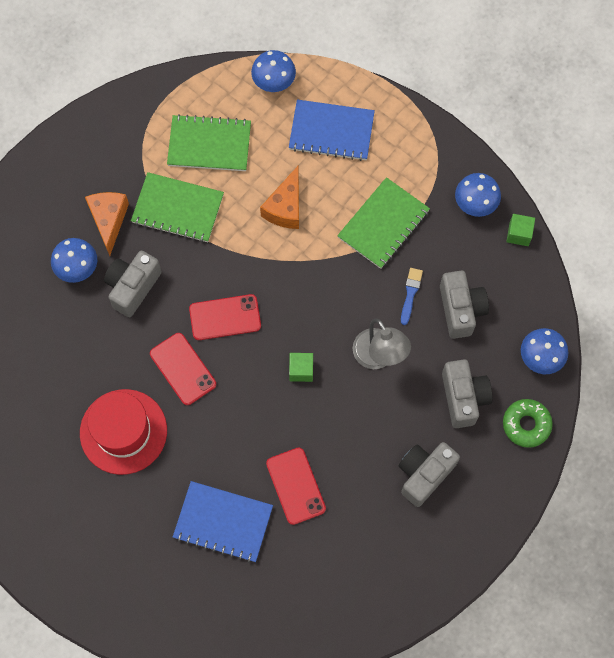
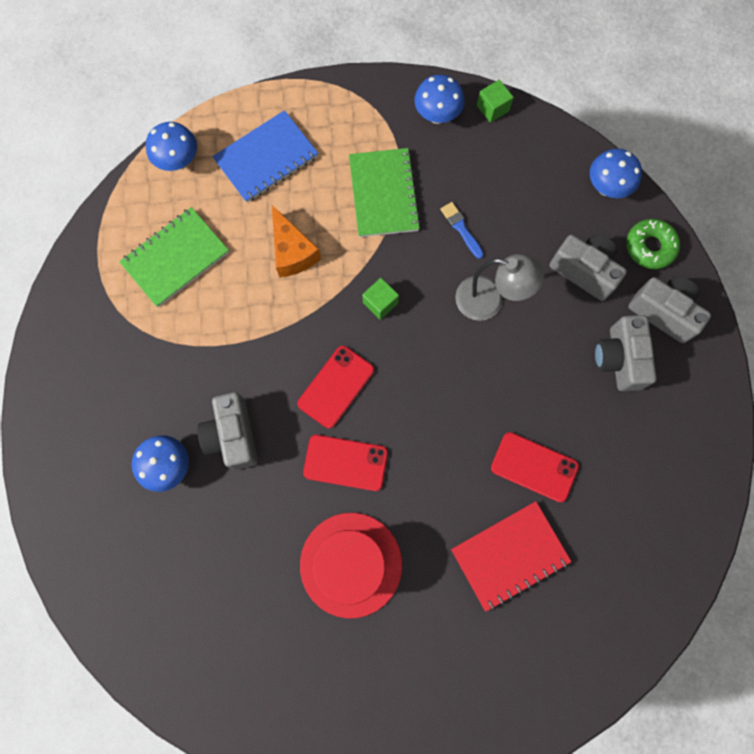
camera: 45 degrees left, 5 degrees up
orange cheese [85,192,129,256] -> none
green notebook [131,172,224,242] -> none
blue notebook [173,481,273,563] -> red notebook [451,501,572,612]
green cube [289,353,313,382] -> green cube moved to [362,278,399,320]
grey camera [440,271,489,339] -> grey camera moved to [628,276,711,343]

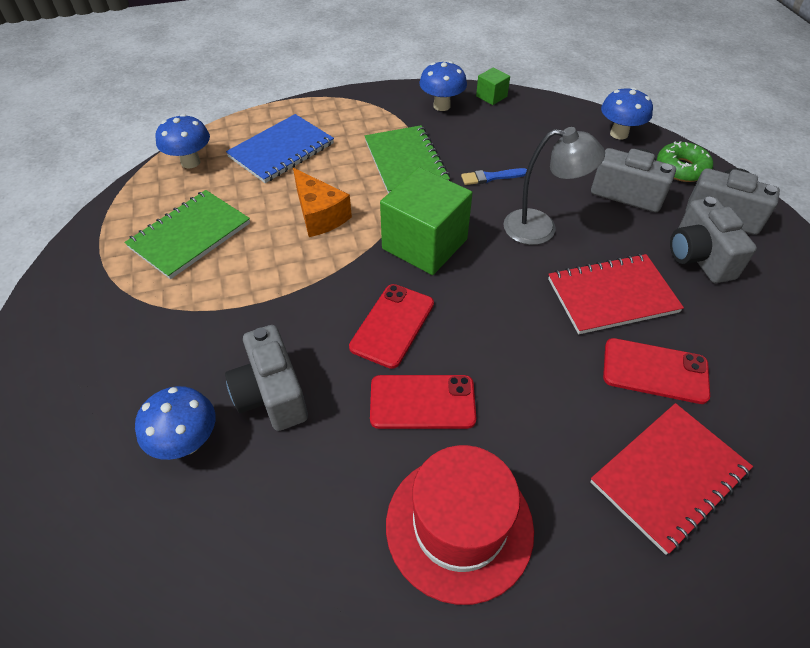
camera: 10 degrees left, 25 degrees down
green cube [362,278,399,320] -> green cube [380,167,473,275], size x2.19
blue brush [440,202,484,259] -> blue brush turned 60 degrees counterclockwise [461,168,527,185]
none -> red notebook [548,254,684,334]

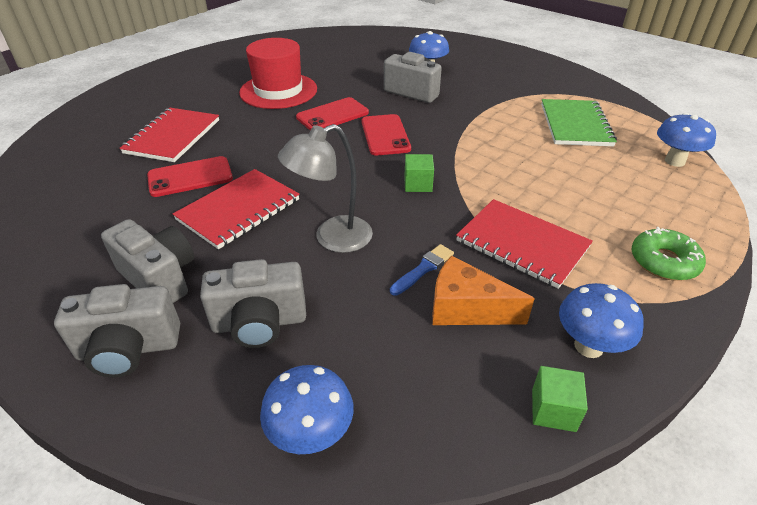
camera: 145 degrees right, 10 degrees down
blue notebook [226,114,334,183] -> none
orange cheese [293,168,352,237] -> orange cheese moved to [432,256,535,325]
green notebook [365,125,450,194] -> red notebook [456,199,593,289]
green cube [380,167,473,275] -> green cube [404,154,434,192], size x0.46
green donut [657,141,713,182] -> green donut moved to [632,227,706,281]

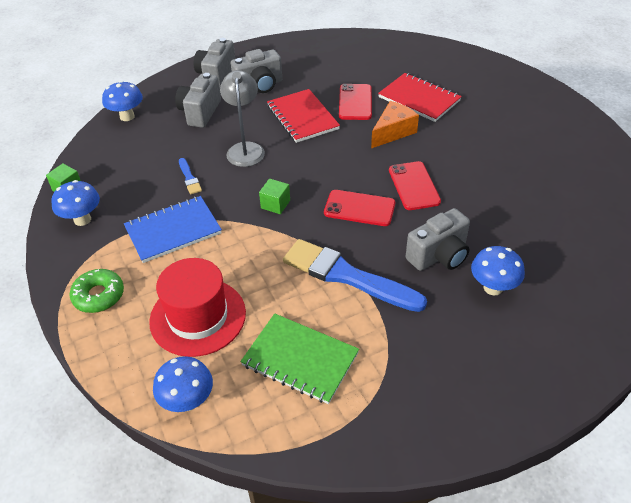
camera: 115 degrees right, 5 degrees up
red hat [239,38,317,109] -> red hat moved to [149,258,246,357]
orange cheese [432,256,535,325] -> orange cheese moved to [371,101,419,149]
red notebook [456,199,593,289] -> blue notebook [124,196,222,263]
none -> blue brush [283,239,427,312]

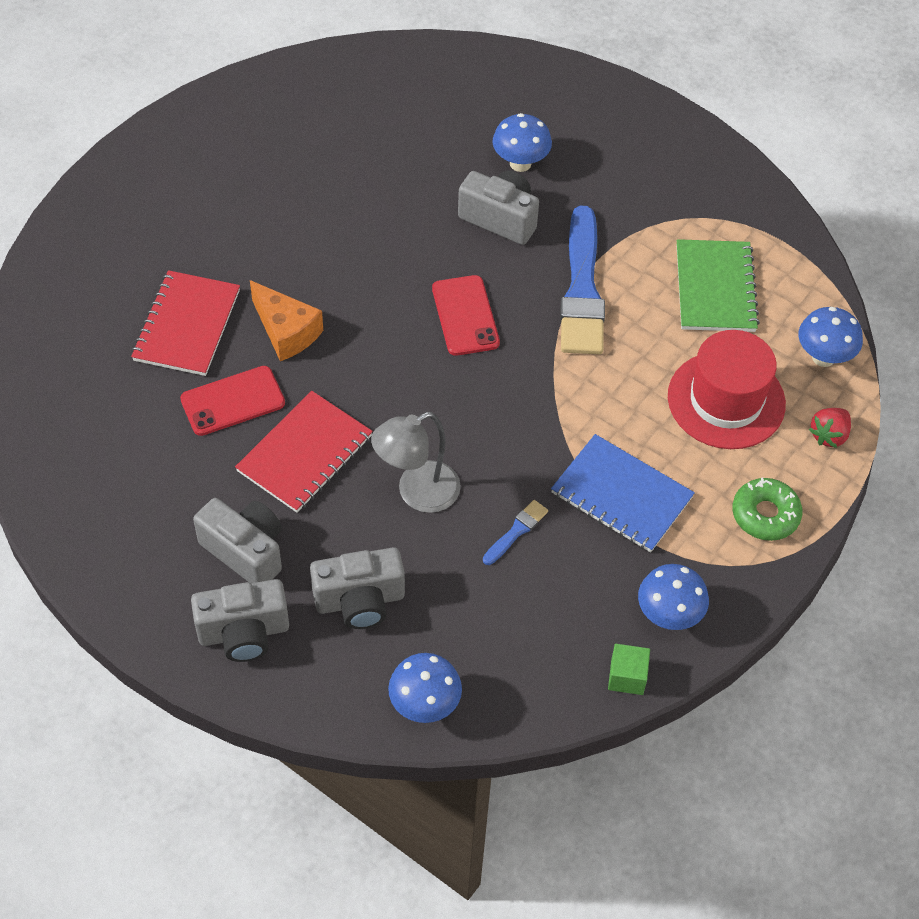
camera: 120 degrees left, 10 degrees up
green cube [259,179,290,214] -> none
orange cheese [371,101,419,149] -> orange cheese turned 150 degrees counterclockwise [250,280,323,361]
red phone [389,161,441,210] -> none
none -> red strawberry [809,408,851,448]

